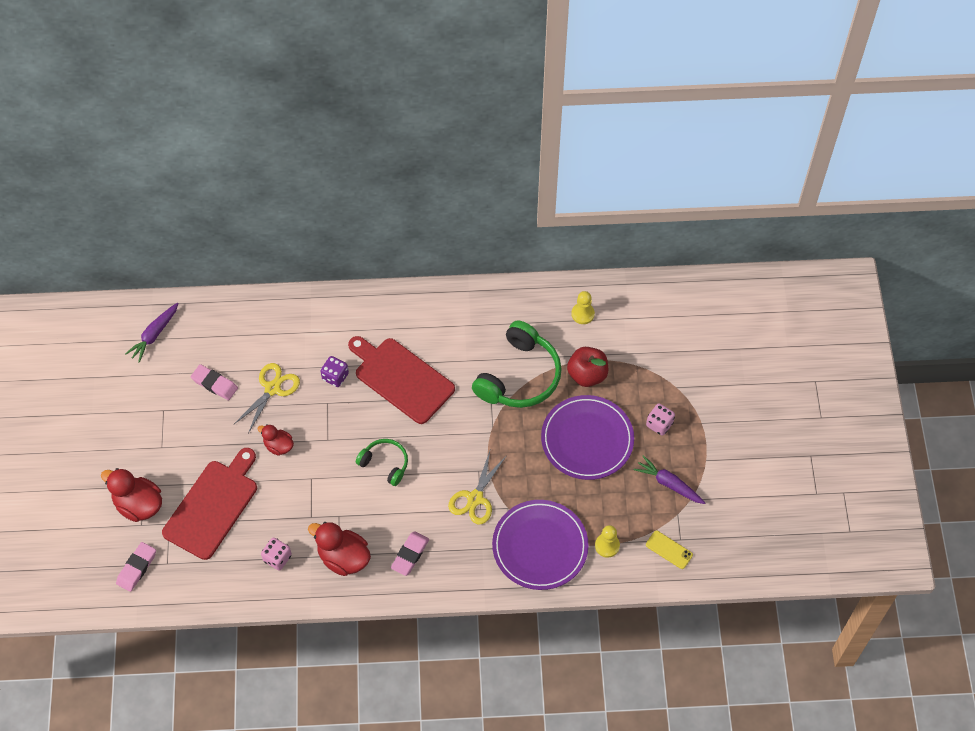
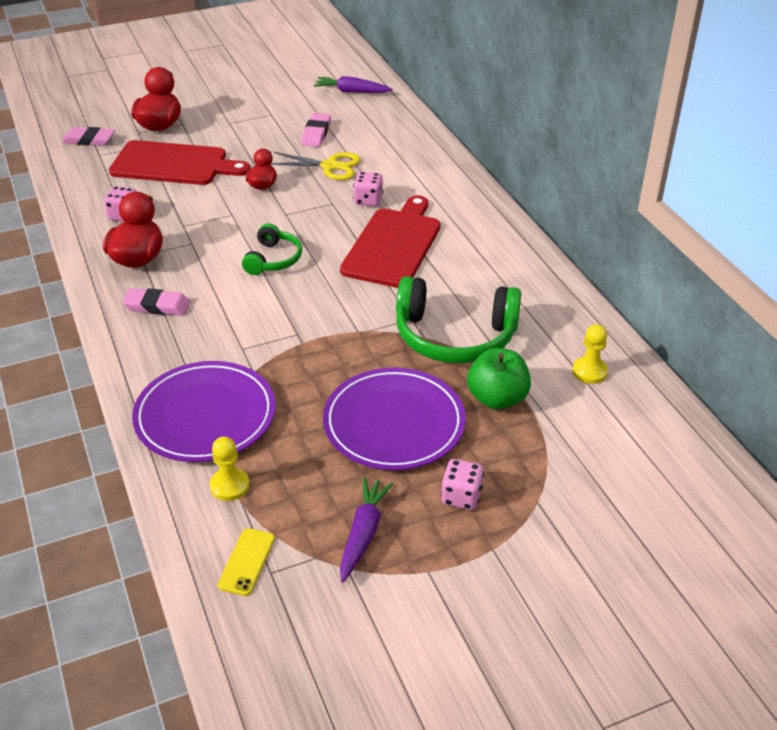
camera: 70 degrees right, 20 degrees down
purple dice [321,356,349,387] -> pink dice [353,172,383,206]
yellow scissors [448,448,507,524] -> none
red apple [567,347,608,387] -> green apple [467,348,531,410]

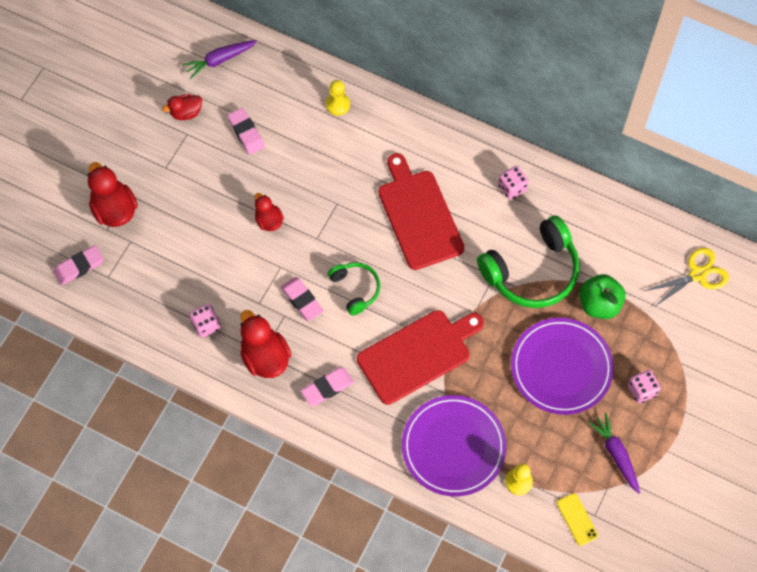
camera: 40 degrees left, 25 degrees up
red cutting board [109,140,250,185] -> red cutting board moved to [357,310,484,405]
yellow scissors [271,152,361,180] -> yellow scissors moved to [644,248,729,308]
pink dice [353,172,383,206] -> pink dice moved to [498,166,528,199]
yellow pawn [572,324,608,384] -> yellow pawn moved to [326,80,350,116]
none -> red duck [162,94,202,120]
none -> pink eraser [281,277,323,321]

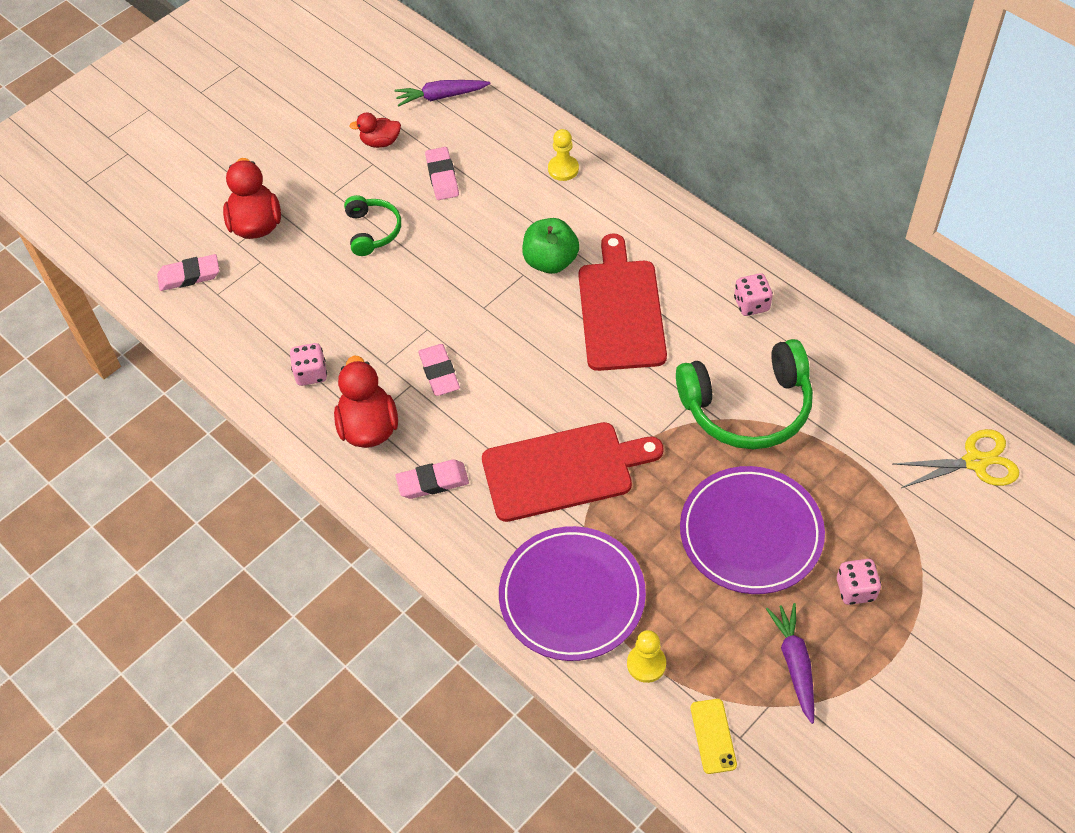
camera: 20 degrees right, 10 degrees down
red duck [255,193,284,231] -> none
green headphones [328,262,380,315] -> green headphones moved to [344,195,401,256]
green apple [579,274,626,319] -> green apple moved to [522,218,579,274]

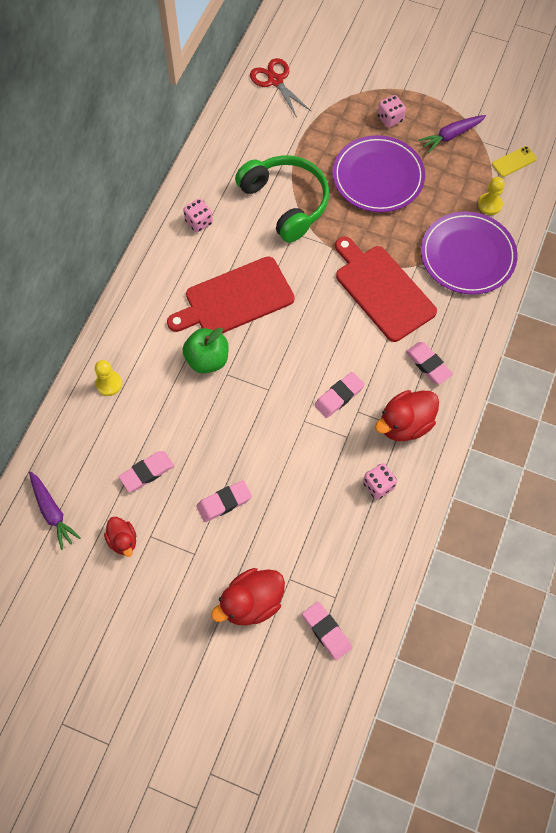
camera: 115 degrees left, 10 degrees up
green headphones [344,195,401,256] -> pink eraser [196,480,252,522]
yellow scissors [893,429,1019,488] -> red scissors [250,58,312,118]

